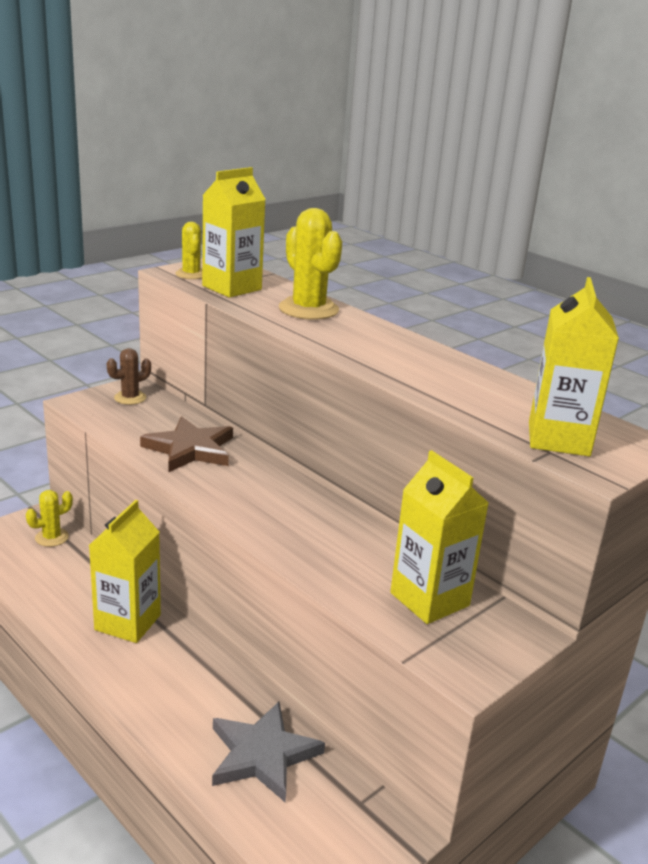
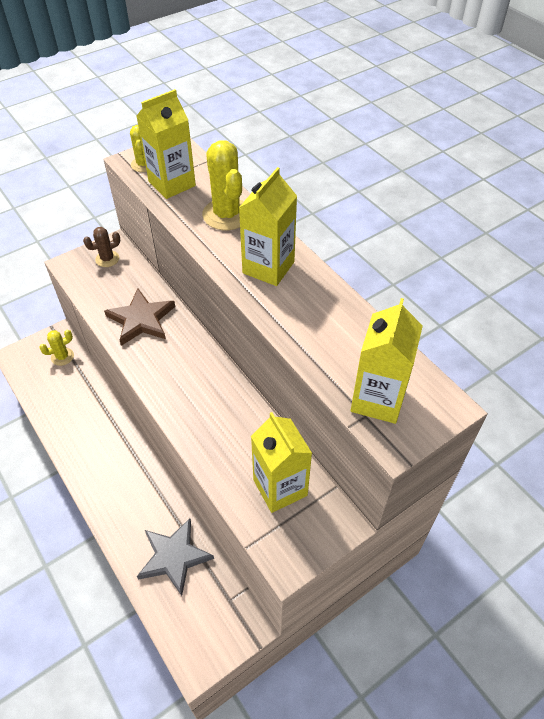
camera: 10 degrees right, 25 degrees up
yellow carton [89,500,161,643] -> yellow carton moved to [239,167,297,286]

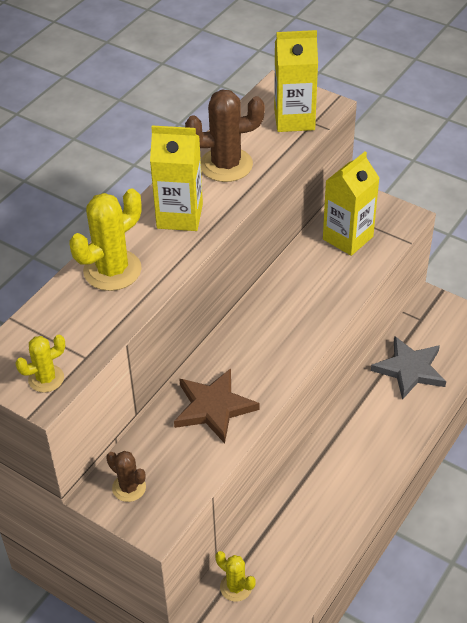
camera: 110 degrees left, 5 degrees down
yellow carton [136,89,196,199] -> none
none -> brown cactus [185,89,265,182]

